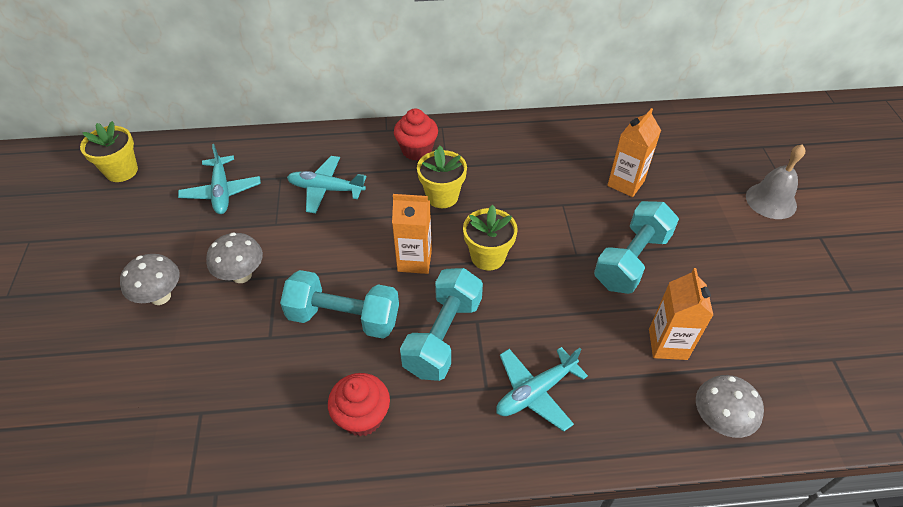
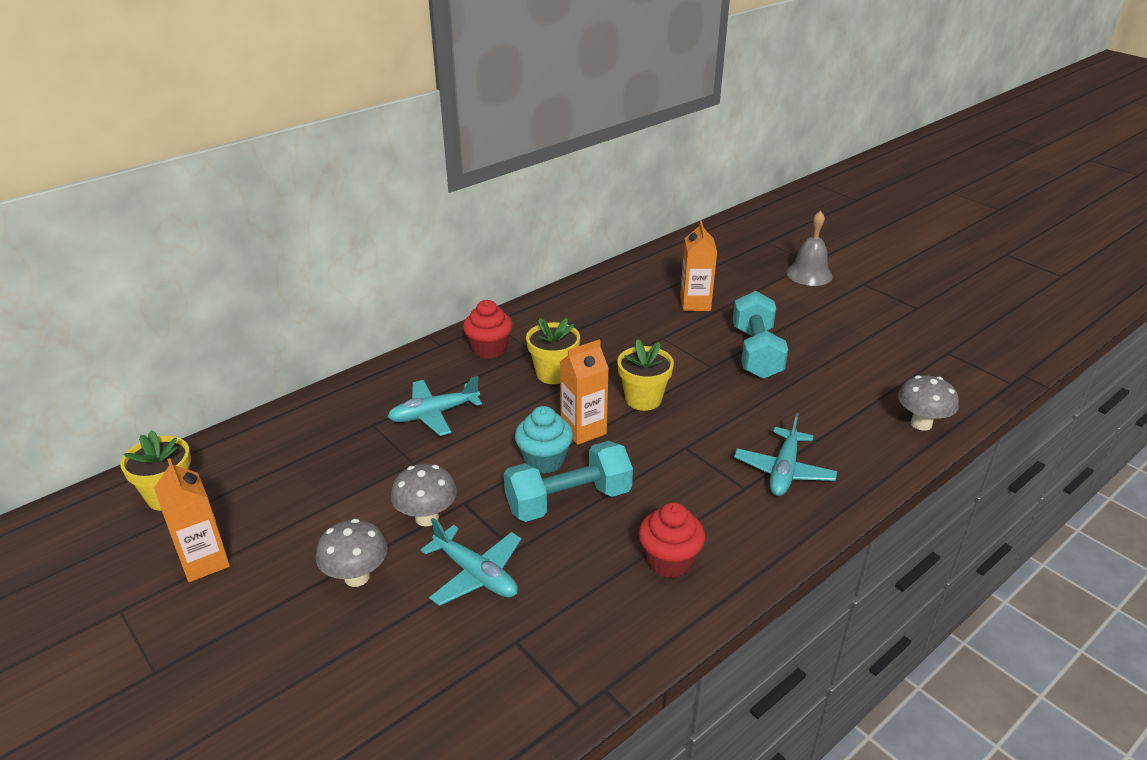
camera: 35 degrees left, 15 degrees down
turquoise plane [178,144,261,214] -> turquoise plane moved to [421,518,522,606]
turquoise dumbbell [400,268,483,381] -> none
orange carton [649,268,714,360] -> orange carton moved to [154,458,230,582]
none -> turquoise cupcake [515,406,573,474]

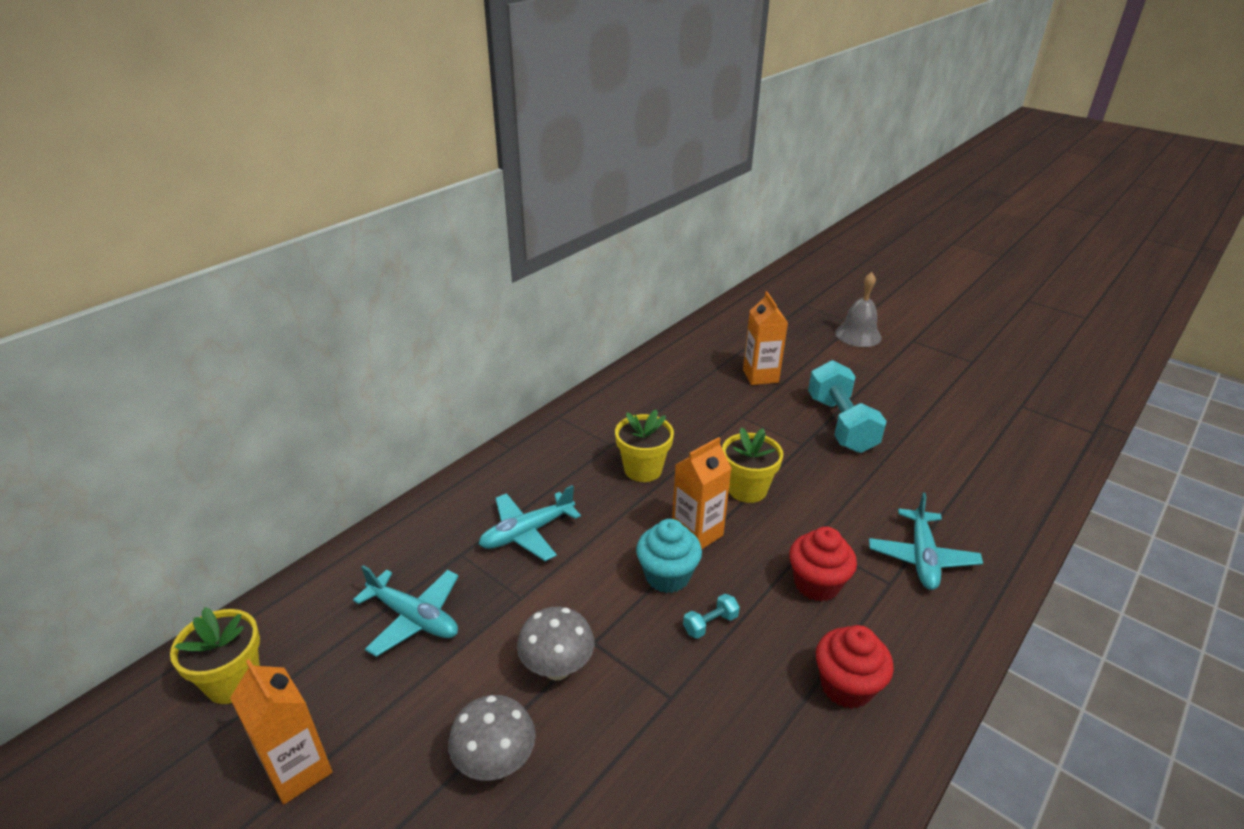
camera: 10 degrees left, 0 degrees up
turquoise plane [421,518,522,606] -> turquoise plane moved to [353,565,459,657]
red cupcake [463,300,513,359] -> red cupcake moved to [789,527,857,602]
turquoise dumbbell [504,441,633,522] -> turquoise dumbbell [683,594,740,639], size x0.41
grey mushroom [898,375,959,431] -> none

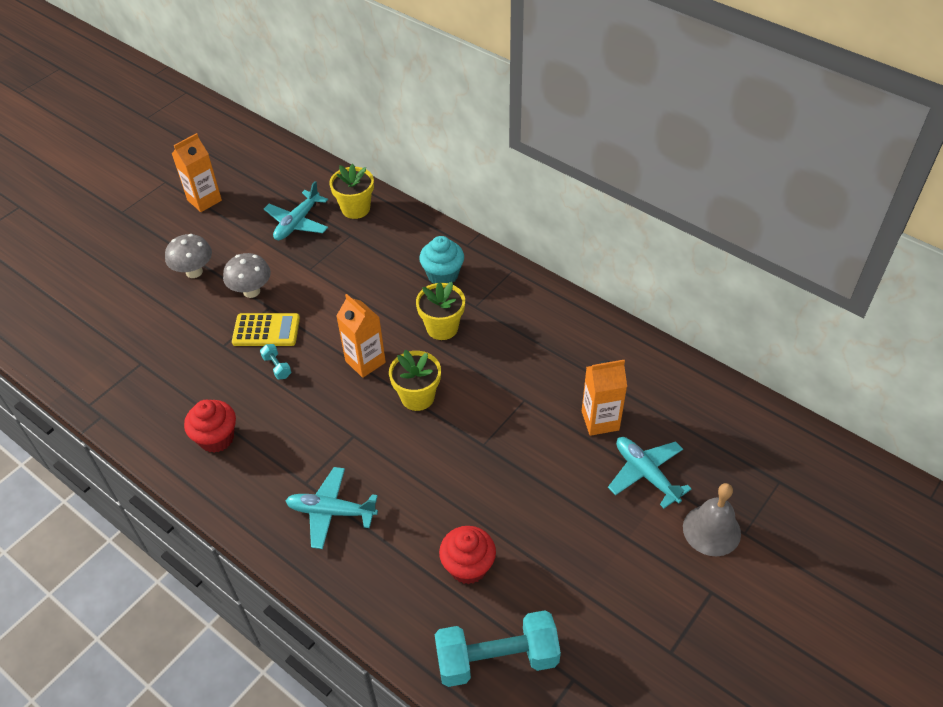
camera: 90 degrees right, 15 degrees up
yellow flower pot [170,607,260,704] -> yellow flower pot moved to [329,164,374,219]
turquoise plane [479,485,581,561] -> turquoise plane moved to [608,437,691,508]
turquoise cupcake [636,519,702,593] -> turquoise cupcake moved to [419,236,464,284]
red cupcake [789,527,857,602] -> red cupcake moved to [439,526,496,584]
turquoise dumbbell [808,360,887,453] -> turquoise dumbbell moved to [435,610,561,687]
none -> yellow calculator [232,313,300,346]

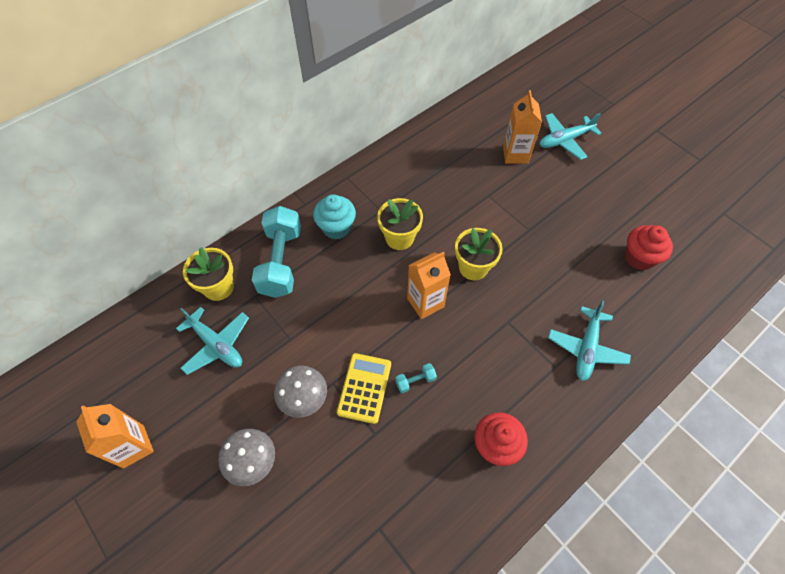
camera: 80 degrees left, 10 degrees up
turquoise dumbbell [435,610,561,687] -> turquoise dumbbell moved to [252,206,301,298]
grey bell [683,483,741,556] -> none

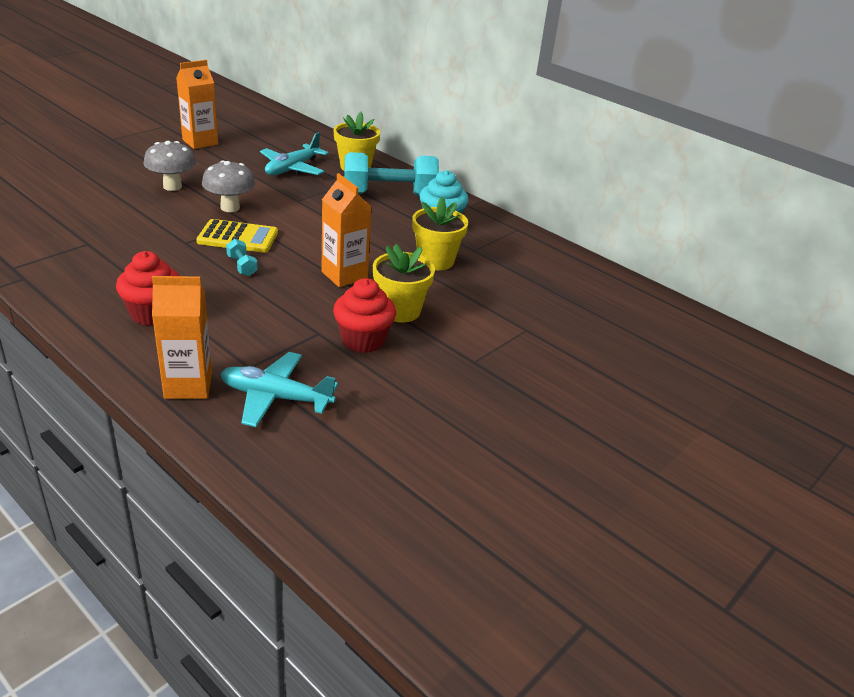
camera: 80 degrees right, 25 degrees down
orange carton [503,90,542,164] -> orange carton moved to [152,276,212,399]
turquoise plane [539,113,601,160] -> none
red cupcake [625,225,673,270] -> red cupcake moved to [333,278,396,353]

